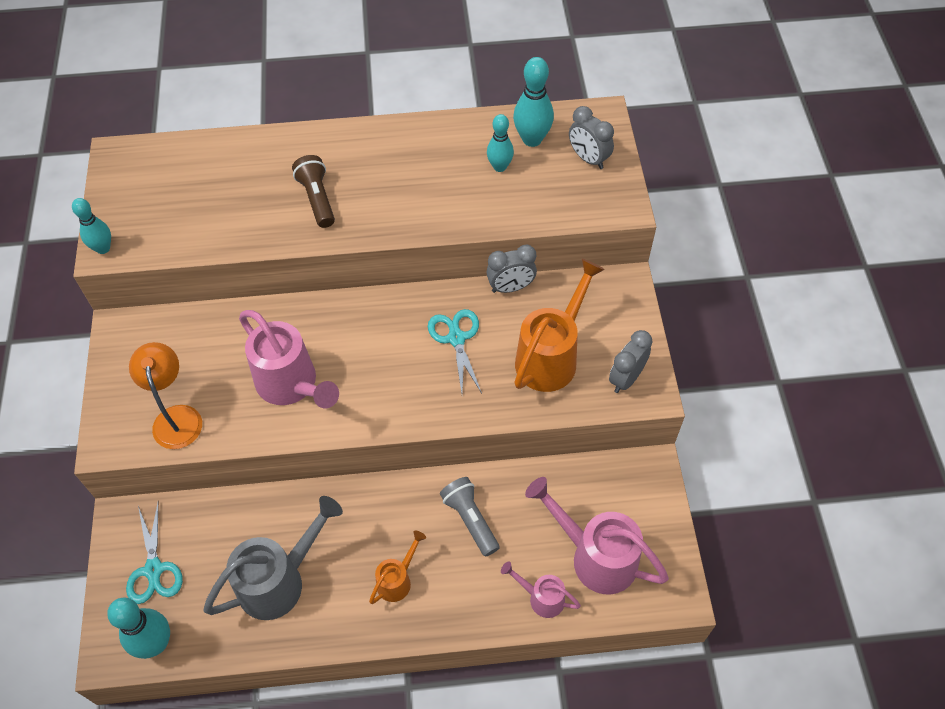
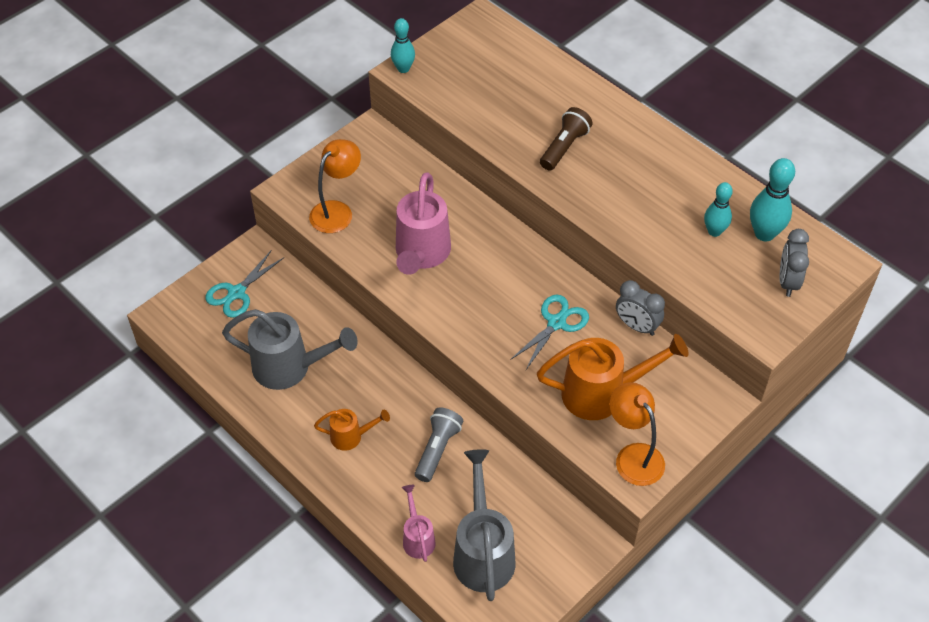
camera: 50 degrees right, 5 degrees down
turquoise bowling pin [107,597,170,659] -> none
pink watering can [525,477,669,594] -> grey watering can [453,449,515,601]
grey clock [609,330,653,393] -> orange lamp [610,382,665,486]

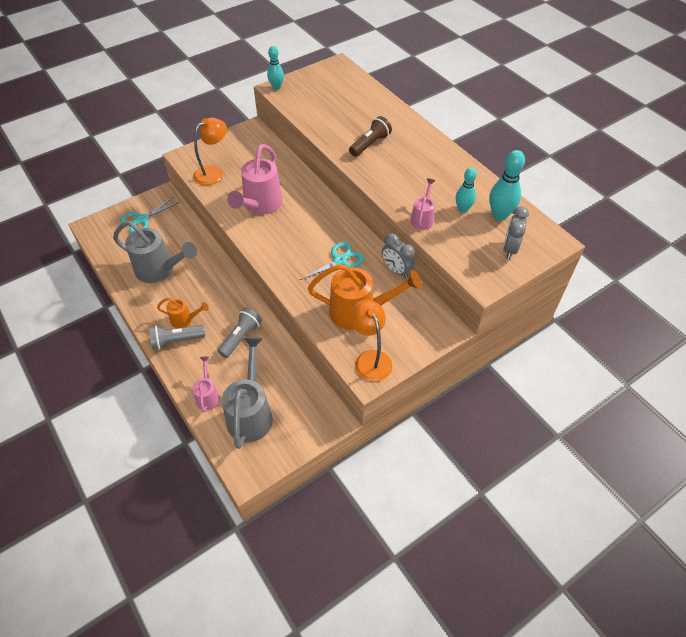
camera: 10 degrees right, 0 degrees up
none -> grey flashlight [149,325,205,350]
none -> pink watering can [411,178,436,230]

